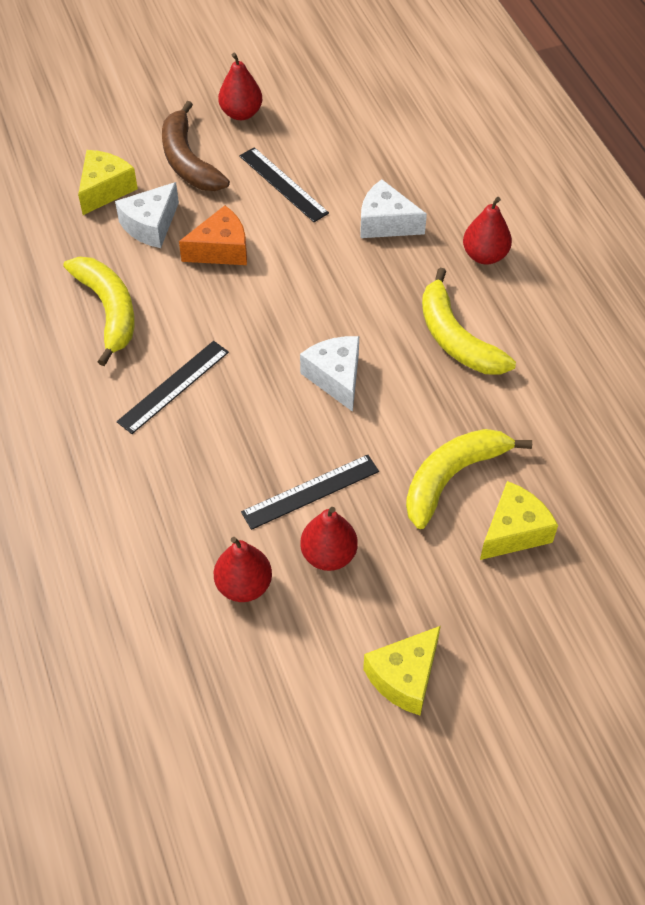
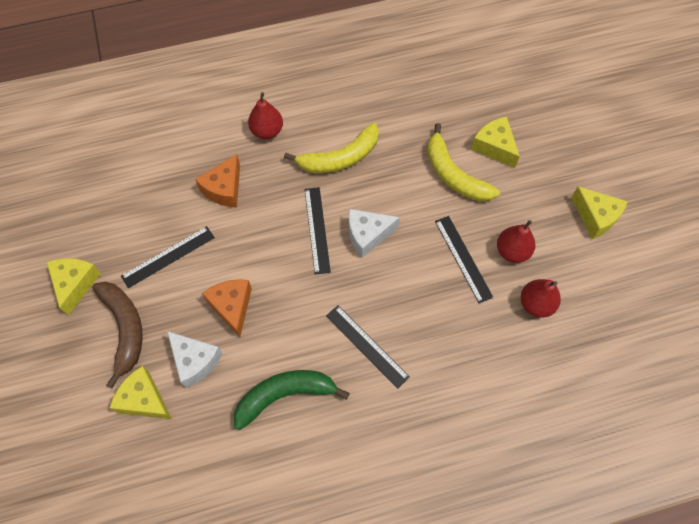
camera: 85 degrees left, 10 degrees up
yellow banana [64,257,135,366] -> green banana [234,370,350,430]
brown banana [162,101,230,191] -> brown banana turned 90 degrees counterclockwise [92,281,143,388]
red pear [218,53,262,120] -> yellow cheese [47,258,101,316]
white cheese [361,179,427,238] -> orange cheese [195,154,240,207]
none -> black ruler [305,187,331,275]

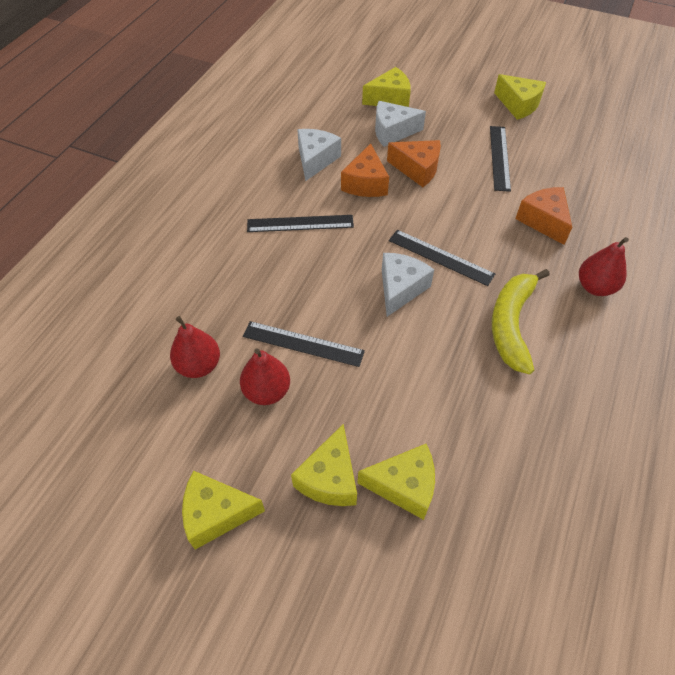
camera: 130 degrees right, 10 degrees down
brown banana [92,281,143,388] -> none
green banana [234,370,350,430] -> white cheese [297,129,341,181]
yellow banana [427,123,500,201] -> none
none -> yellow cheese [291,424,357,506]
none -> orange cheese [341,143,389,197]

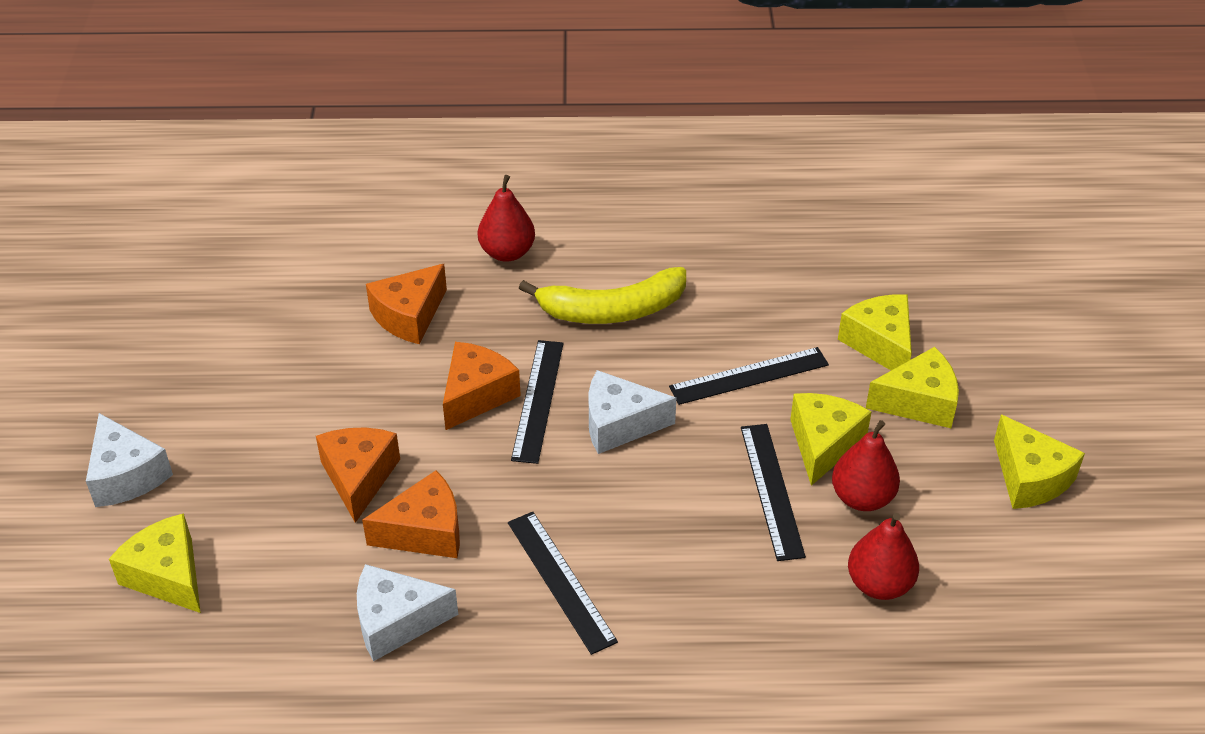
camera: 115 degrees left, 10 degrees down
white cheese [375,101,426,147] -> white cheese moved to [86,413,173,507]
black ruler [490,126,511,192] -> black ruler moved to [669,347,829,405]
yellow cheese [494,74,546,120] -> yellow cheese moved to [790,393,871,486]
none -> orange cheese [443,342,521,430]

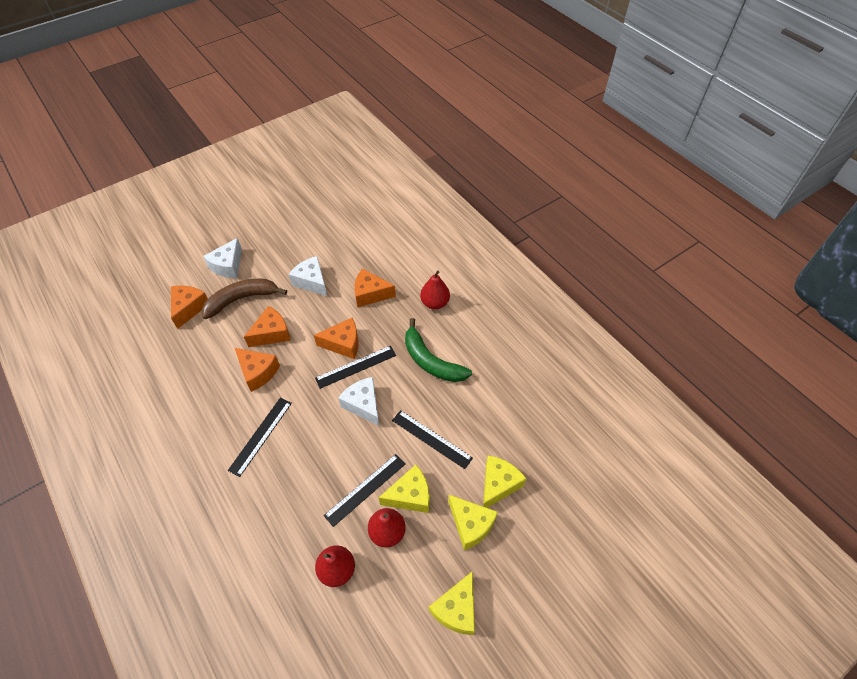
camera: 55 degrees right, 10 degrees up
yellow cheese [109,513,201,613] -> orange cheese [171,285,208,329]
white cheese [357,564,458,661] -> white cheese moved to [289,256,327,296]
yellow banana [519,267,686,324] -> green banana [405,318,472,382]
none -> brown banana [202,279,287,319]

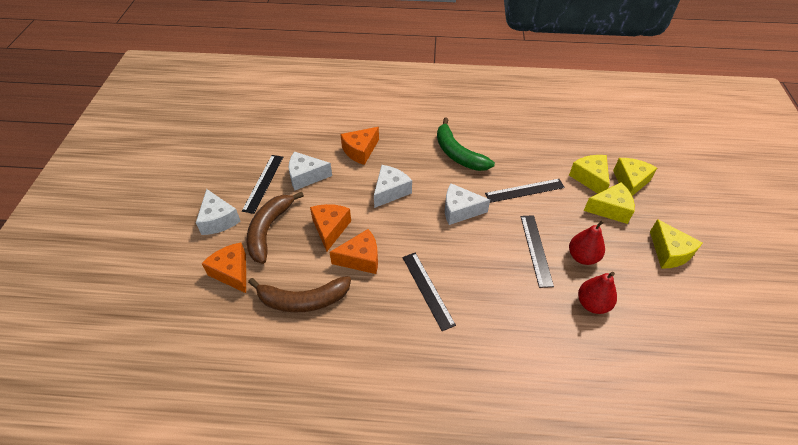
camera: 50 degrees left, 5 degrees down
orange cheese [314,318,358,359] -> white cheese [374,165,412,208]
black ruler [315,346,396,389] -> black ruler moved to [242,155,283,214]
yellow cheese [379,465,430,513] -> yellow cheese moved to [613,158,657,196]
green banana [405,318,472,382] -> green banana turned 60 degrees clockwise [437,117,495,171]
red pear [420,270,450,309] -> none
none -> brown banana [248,276,351,313]

